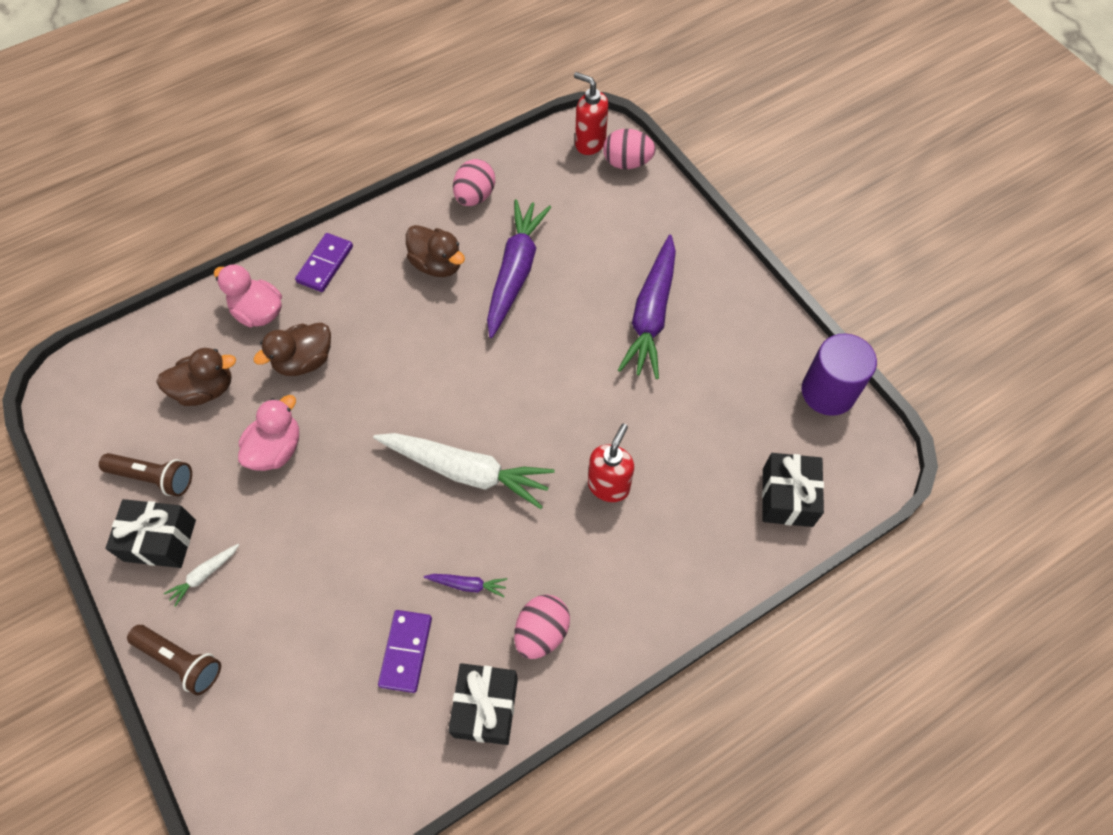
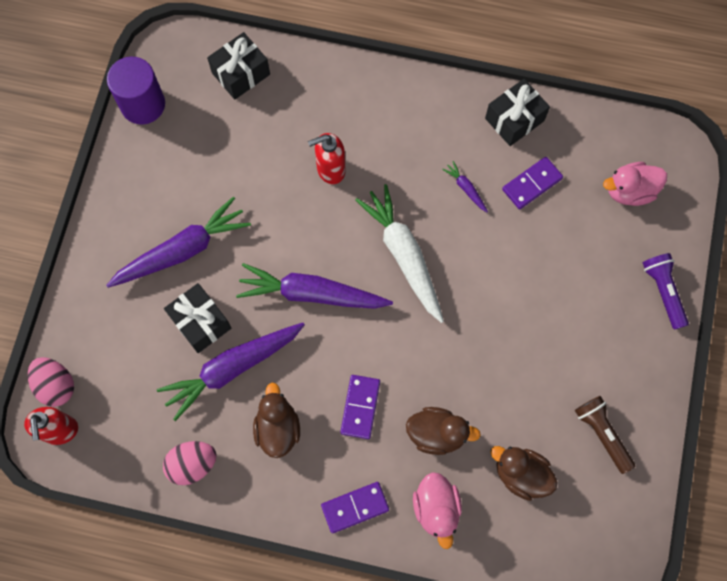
camera: 135 degrees left, 10 degrees up
black gift [105,499,196,568] -> black gift moved to [164,283,231,353]
brown flashlight [127,625,221,695] -> purple flashlight [643,253,689,330]
white carrot [164,544,239,607] -> none
pink duck [238,395,299,471] -> pink duck moved to [603,162,667,206]
pink egg [514,594,570,659] -> none
none -> purple carrot [236,263,393,309]
none -> purple domino [340,375,380,439]

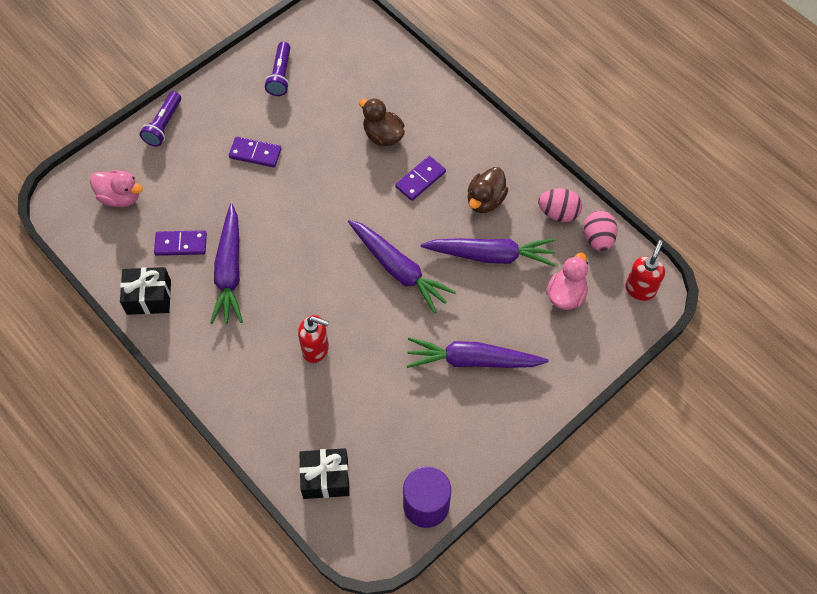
camera: 145 degrees left, 10 degrees down
pink egg [28,357,74,407] -> pink egg moved to [583,210,618,252]
black gift [164,283,231,353] -> none
purple domino [321,482,389,533] -> purple domino moved to [229,137,282,168]
white carrot [355,184,444,323] -> none
pink duck [413,472,462,549] -> pink duck moved to [546,253,588,310]
purple carrot [442,161,488,212] -> purple carrot [210,203,243,324], size x2.35
brown duck [490,446,558,501] -> none
brown flashlight [575,396,635,474] -> purple flashlight [265,42,290,96]

